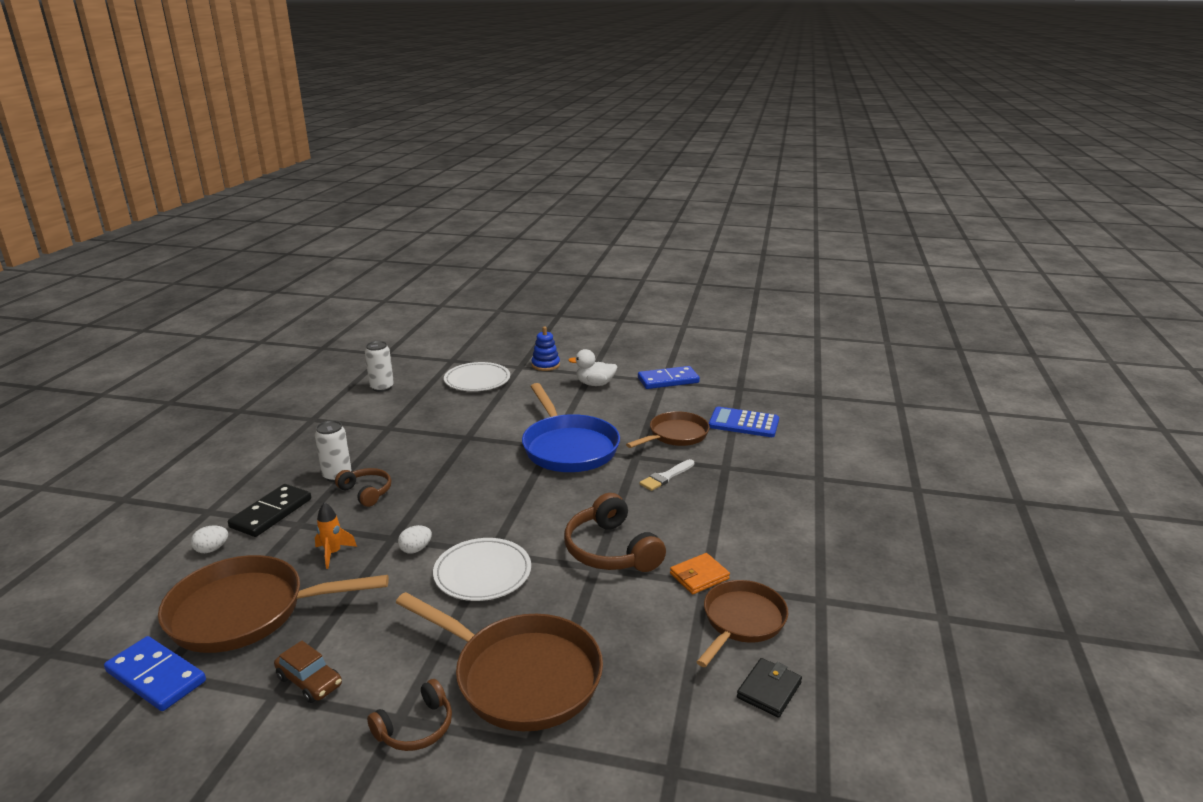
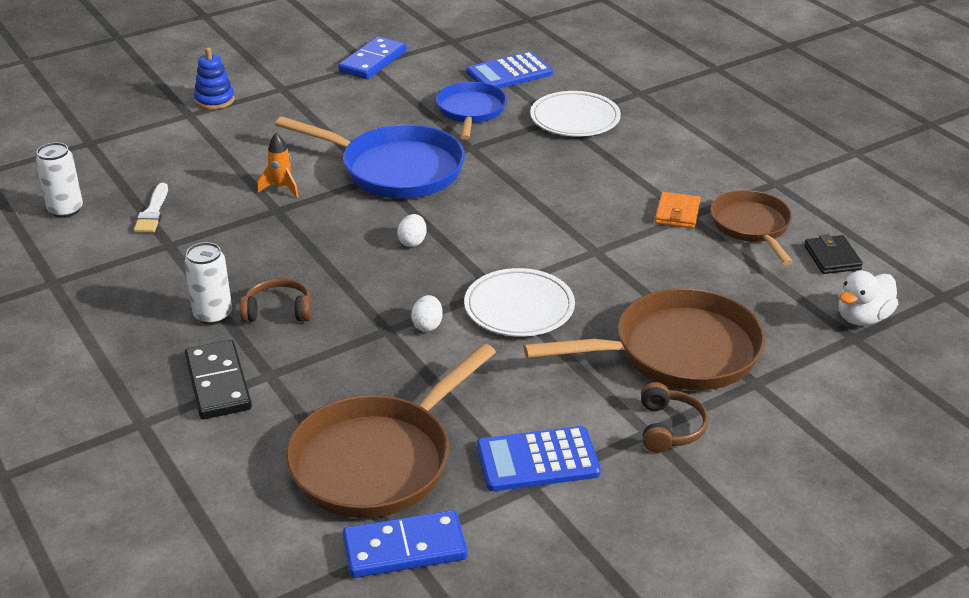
camera: 45 degrees left, 10 degrees up
white egg [191,526,228,553] -> white egg moved to [397,214,427,247]
brown car [274,641,342,703] -> blue calculator [477,426,601,491]
orange rocket [315,502,357,569] -> orange rocket moved to [257,133,299,198]
white plate [444,362,510,391] -> white plate moved to [530,91,621,136]
brown headphones [564,493,666,572] -> none
white duck [569,349,617,386] -> white duck moved to [838,271,898,326]
brown pan [626,411,710,448] -> blue pan [436,82,507,140]
white brush [640,459,694,491] -> white brush moved to [134,183,168,233]

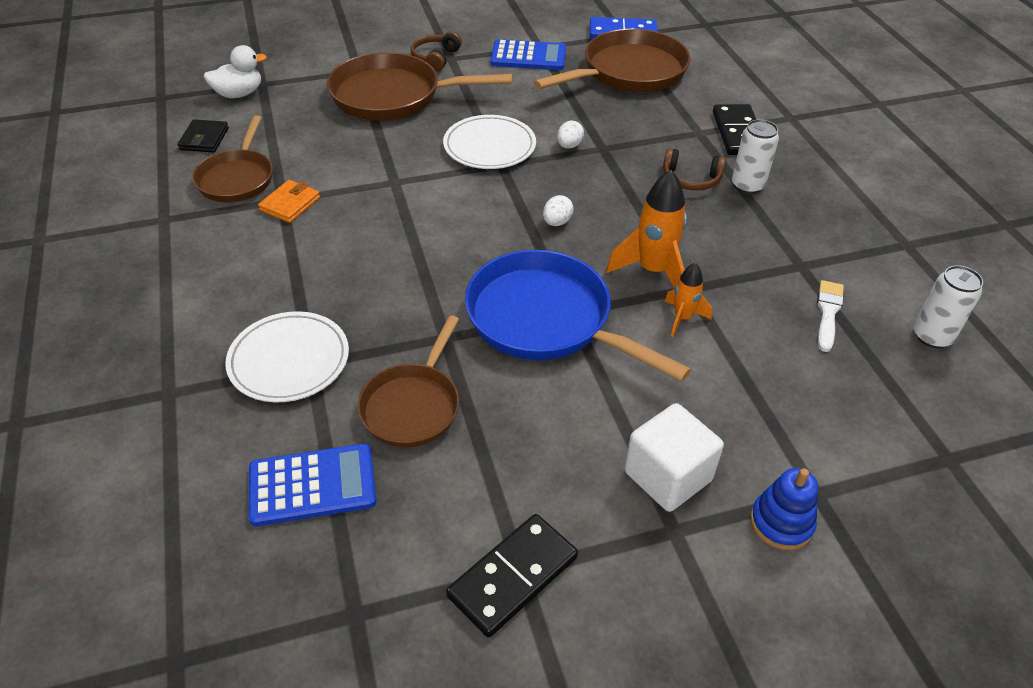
camera: 165 degrees left, 10 degrees up
blue domino [338,36,407,79] -> black domino [446,514,578,638]
blue pan [436,82,507,140] -> brown pan [357,316,459,447]
none -> orange rocket [606,170,687,289]
none -> white cube [624,403,724,512]

